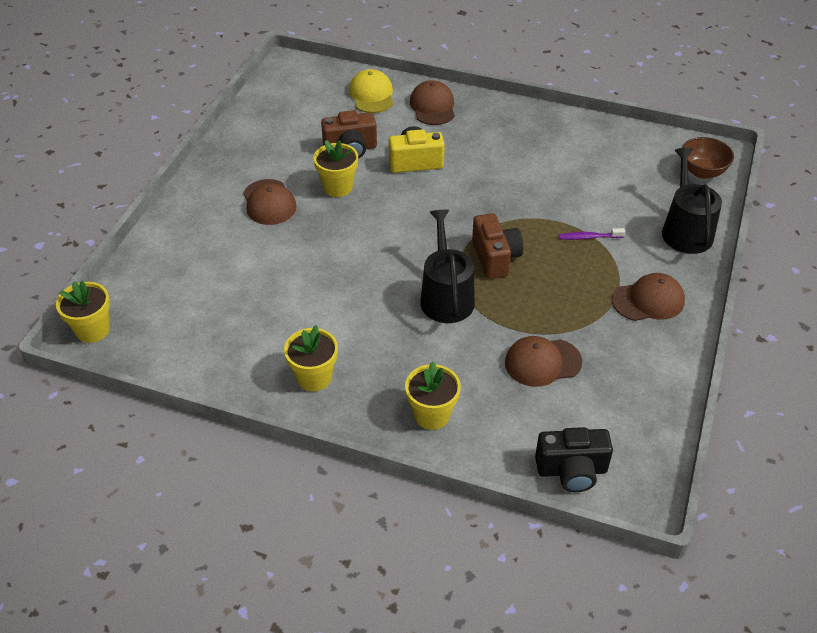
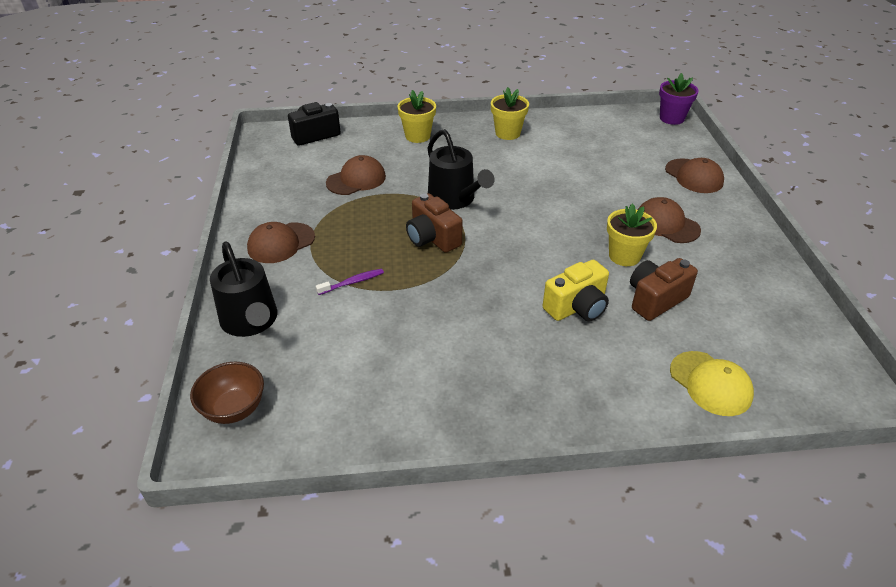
camera: 155 degrees right, 5 degrees down
yellow flower pot [56,280,110,343] -> purple flower pot [659,73,699,125]
brown cap [410,80,455,125] -> brown cap moved to [665,158,724,193]

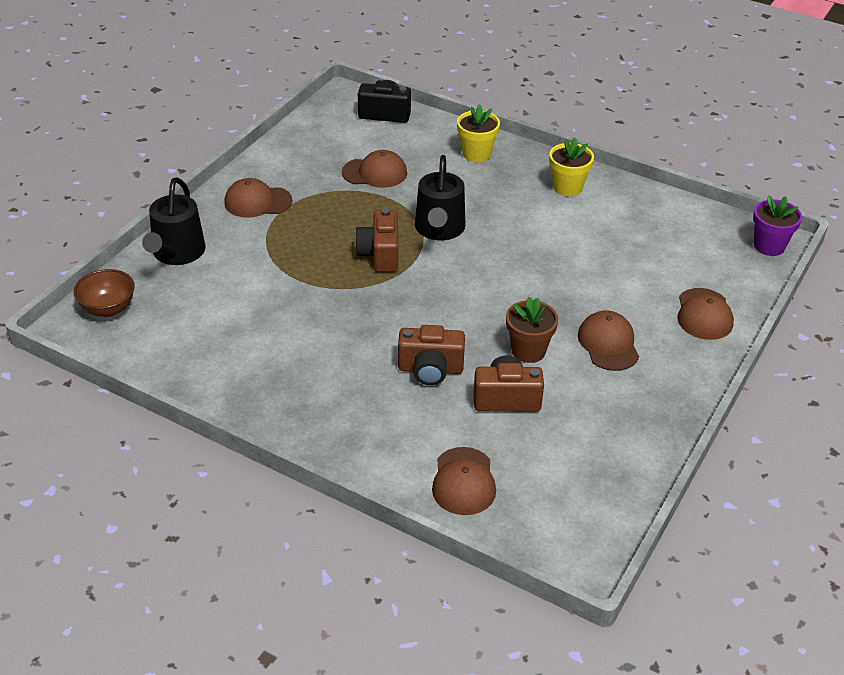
camera: 35 degrees right, 0 degrees up
purple toothbrush [316,269,384,295] -> none
yellow camera [543,259,609,322] -> brown camera [398,325,465,385]
yellow flower pot [607,203,657,266] -> brown flower pot [506,297,558,363]
yellow cap [670,351,754,416] -> brown cap [432,447,496,515]

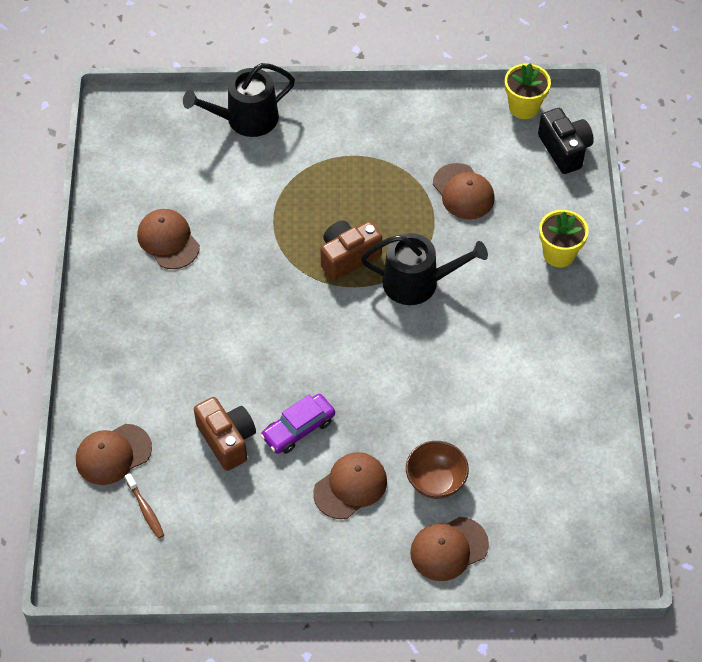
camera: 60 degrees right, 15 degrees up
brown bowl [74,269,135,317] -> brown bowl moved to [406,441,469,499]
brown cap [224,178,292,218] -> brown cap moved to [137,209,200,269]
brown camera [398,325,465,385] -> none
black watering can [415,155,465,240] -> black watering can turned 150 degrees counterclockwise [361,233,488,305]
brown flower pot [506,297,558,363] -> purple car [261,394,335,454]
yellow flower pot [549,137,594,196] -> yellow flower pot moved to [505,64,551,119]
purple flower pot [753,195,802,256] -> none
none -> brown toothbrush [125,473,164,539]

